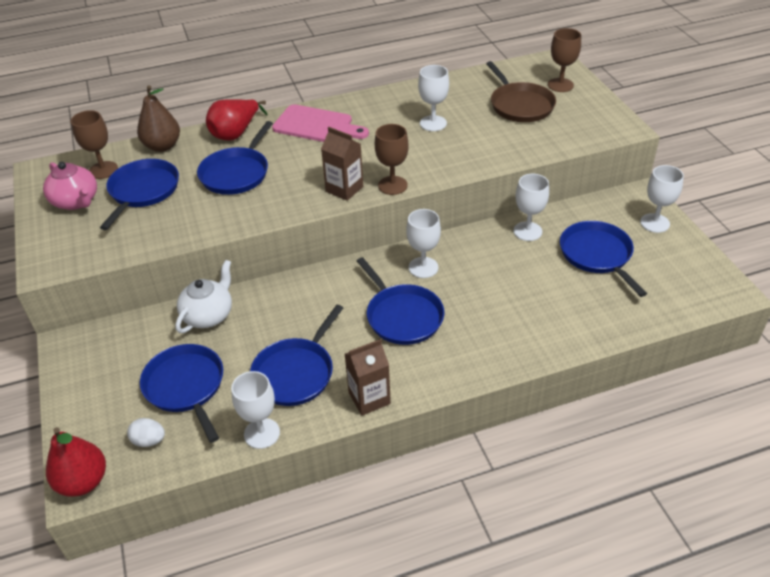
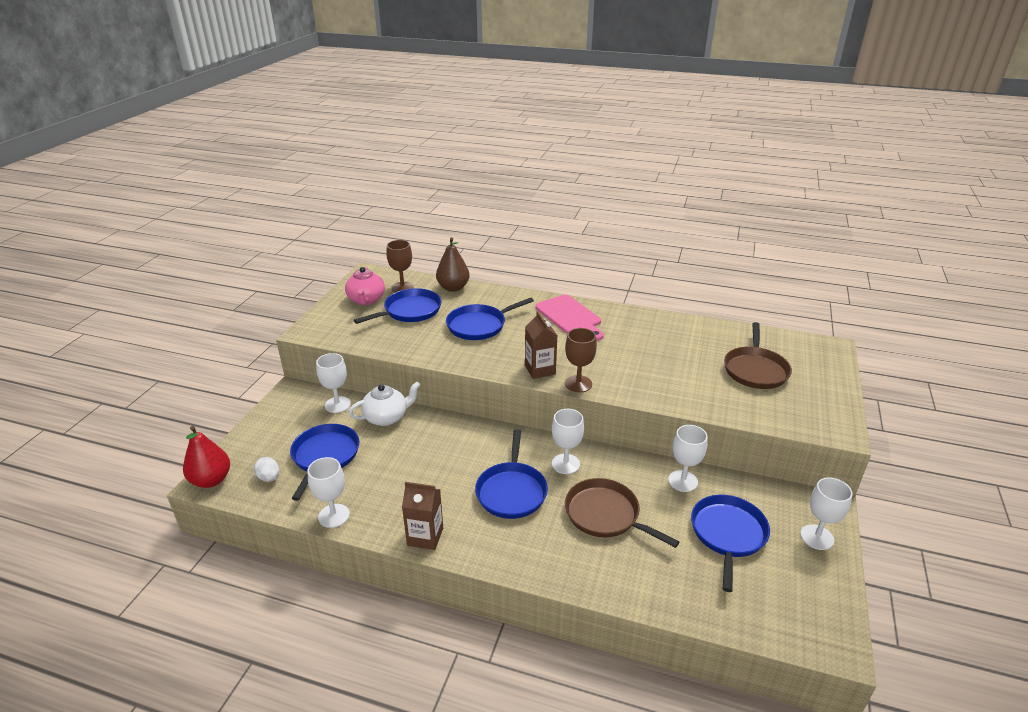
camera: 35 degrees right, 10 degrees down
red pear [206,99,268,141] -> none
blue pan [250,305,343,406] -> none
white goblet [418,65,449,131] -> white goblet moved to [316,353,351,413]
brown goblet [548,28,581,92] -> none
none -> brown pan [565,478,679,548]

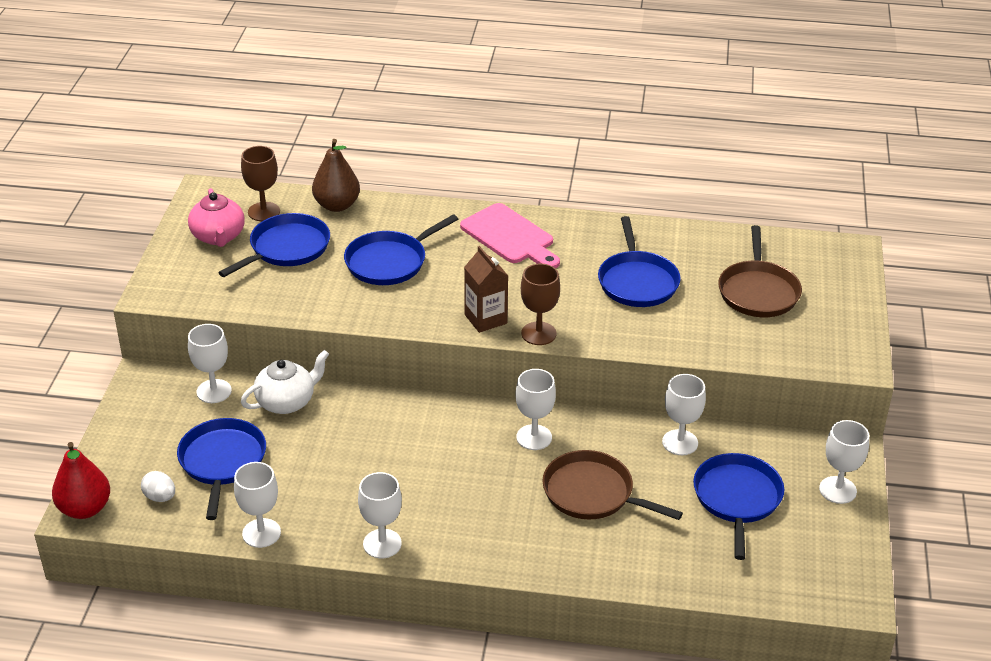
camera: 10 degrees left, 5 degrees up
brown carton [402,482,443,550] -> white goblet [358,472,402,558]
blue pan [475,429,548,519] -> blue pan moved to [598,216,681,307]

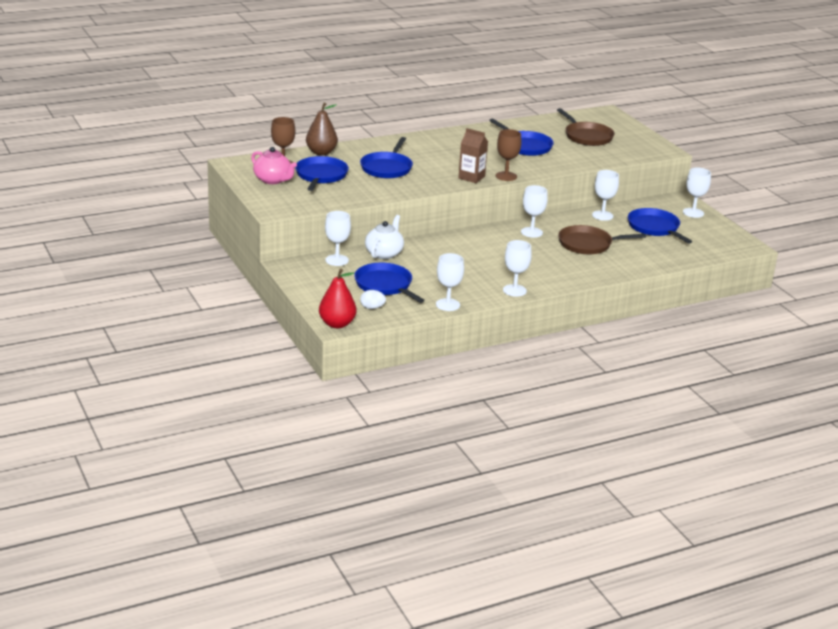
camera: 35 degrees left, 10 degrees down
pink cutting board [460,203,560,268] -> none

